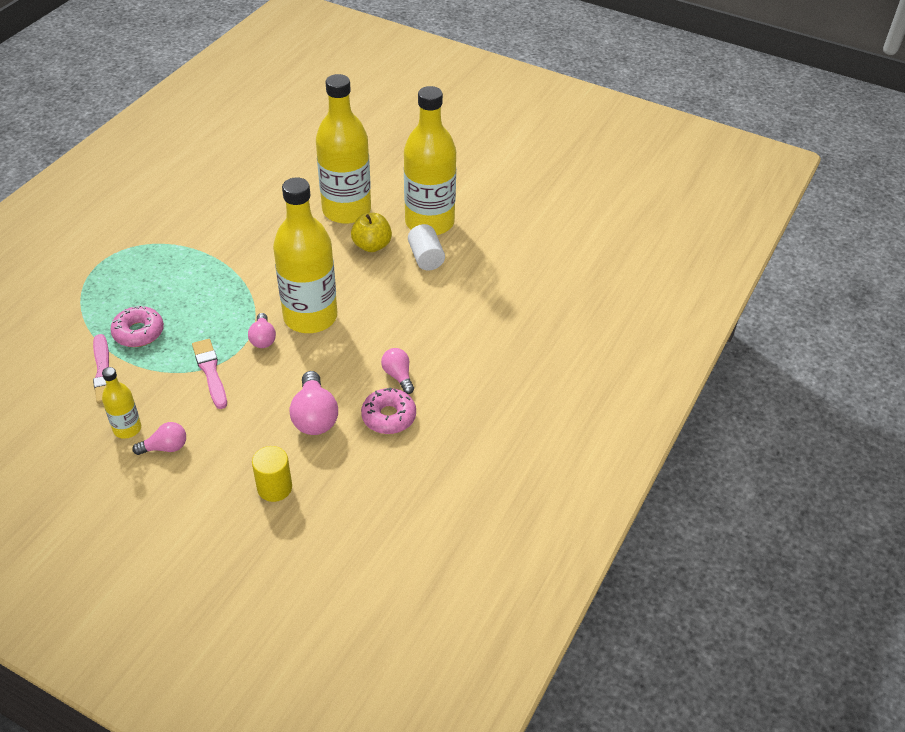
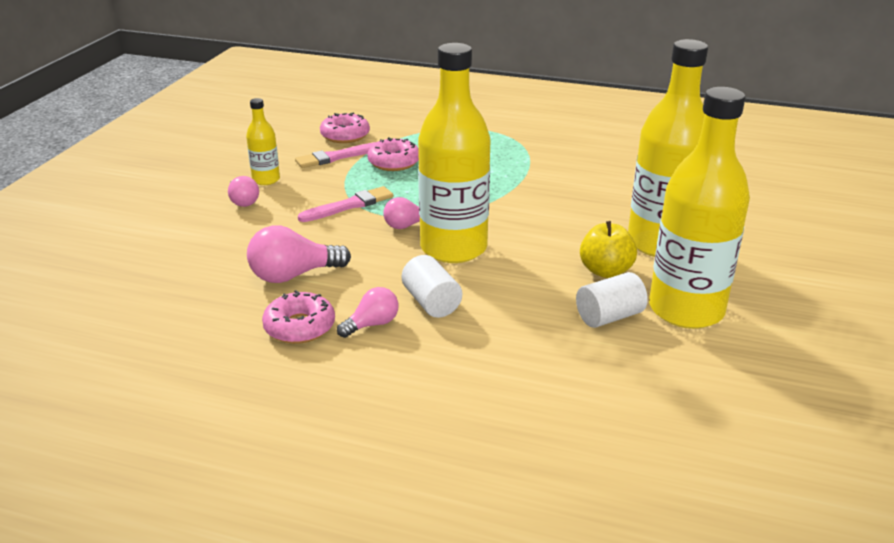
camera: 80 degrees right, 15 degrees down
yellow cylinder [252,446,292,502] -> none
none -> pink donut [320,112,370,143]
none -> white cylinder [402,255,462,318]

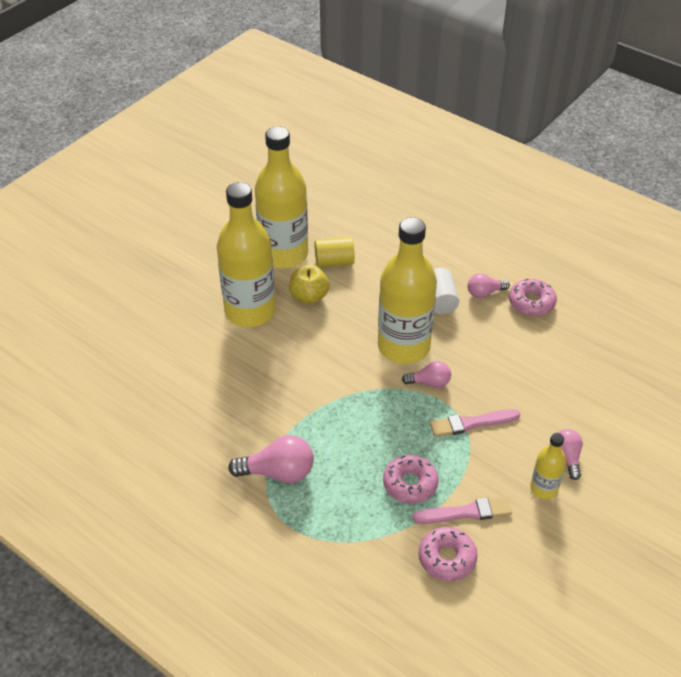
camera: 160 degrees left, 15 degrees up
pink light bulb [247,225,351,283] -> pink light bulb moved to [228,435,314,483]
white cylinder [576,272,648,328] -> yellow cylinder [315,237,355,267]

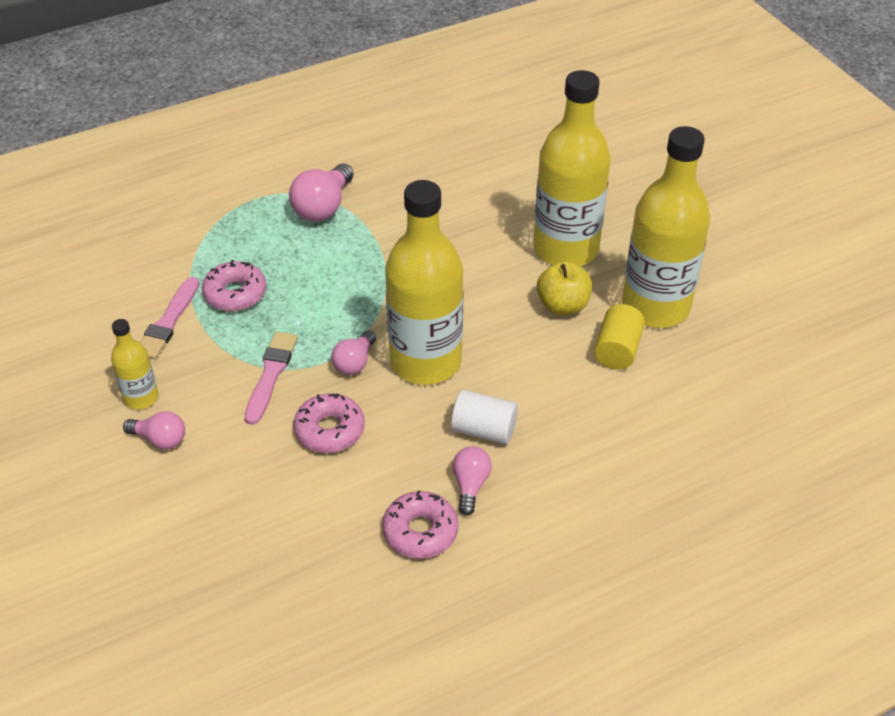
camera: 115 degrees right, 0 degrees up
pink donut [419,527,478,581] -> pink donut moved to [293,393,365,453]

